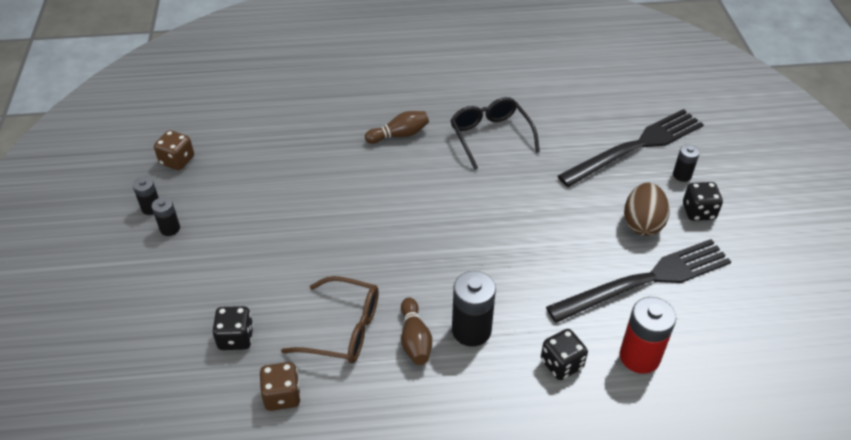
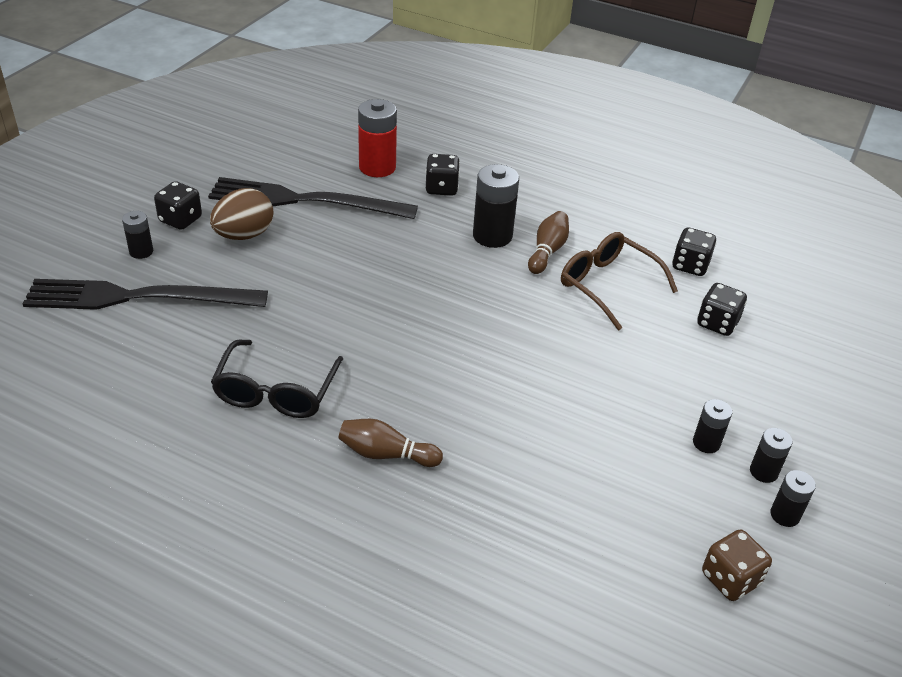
camera: 150 degrees left, 5 degrees down
brown dice [260,362,301,411] -> black dice [672,228,717,276]
none -> black battery [693,399,732,453]

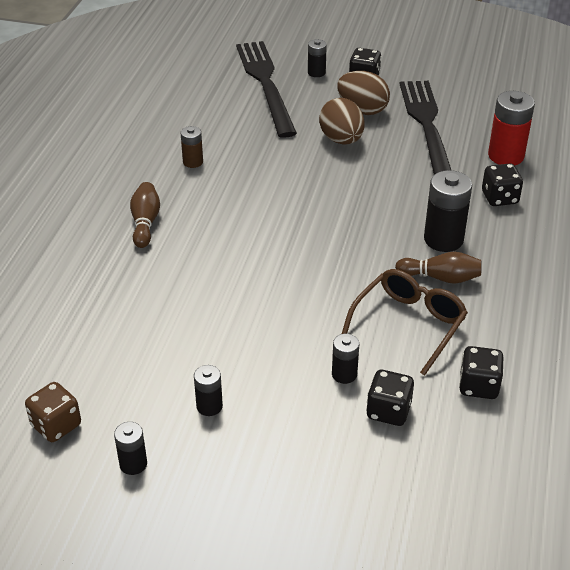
camera: 80 degrees right, 0 degrees up
black glasses [211,340,343,418] -> brown battery [181,126,203,168]
black battery [750,428,793,483] -> black battery moved to [332,334,359,384]
none -> brown egg [319,98,365,145]

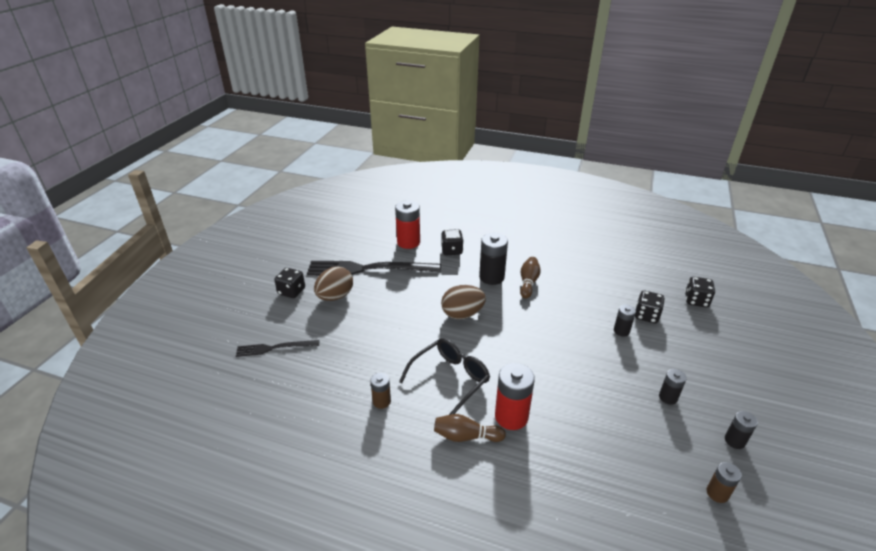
camera: 85 degrees left, 5 degrees down
brown dice [25,382,81,442] -> brown battery [706,462,742,503]
black fork [236,41,297,138] -> black fork [236,340,319,357], size x0.52
black battery [308,39,327,77] -> none
brown egg [319,98,365,145] -> brown egg moved to [441,285,486,319]
brown glasses [342,269,468,376] -> none
black dice [459,346,503,399] -> black dice moved to [685,277,715,307]
none -> black glasses [399,338,490,415]
none -> red battery [495,363,535,430]

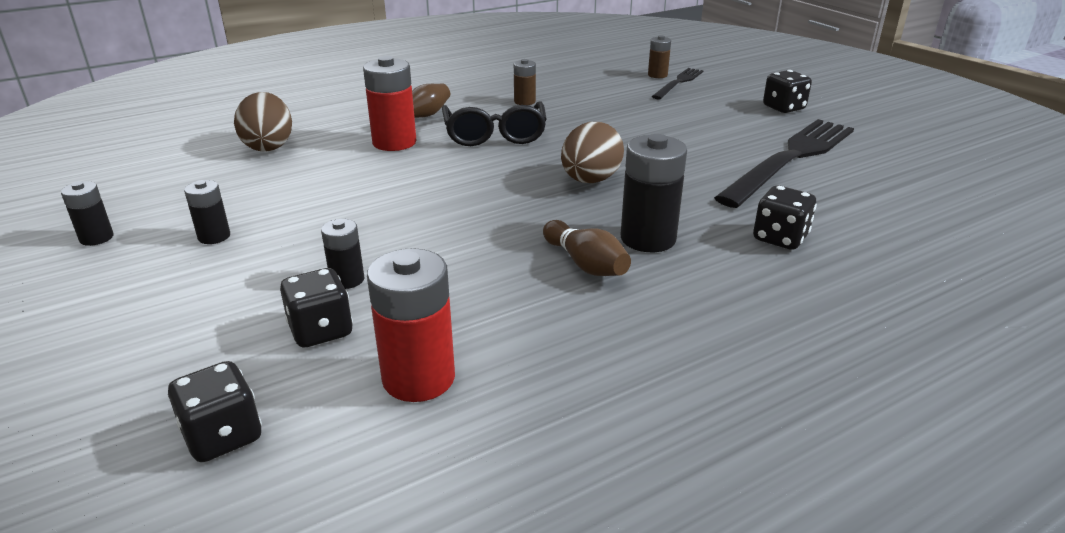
camera: 130 degrees right, 5 degrees down
brown egg [314,266,353,301] -> brown egg moved to [234,92,292,151]
red battery [395,200,420,249] -> red battery moved to [367,248,455,402]
brown battery [706,462,742,503] -> brown battery moved to [648,35,671,78]

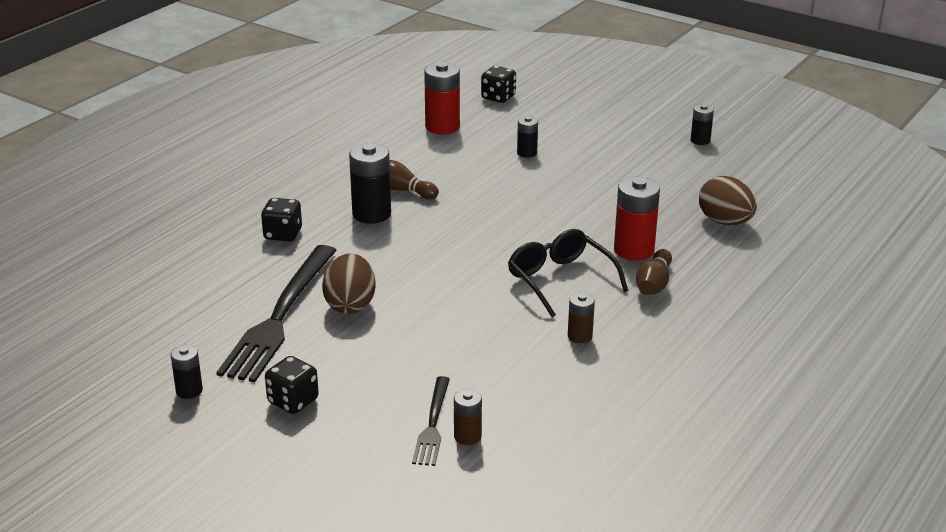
camera: 155 degrees right, 0 degrees up
black battery [184,180,230,244] -> black battery moved to [170,345,203,399]
black dice [280,268,353,347] -> none
brown egg [561,122,624,183] -> brown egg moved to [322,253,376,314]

